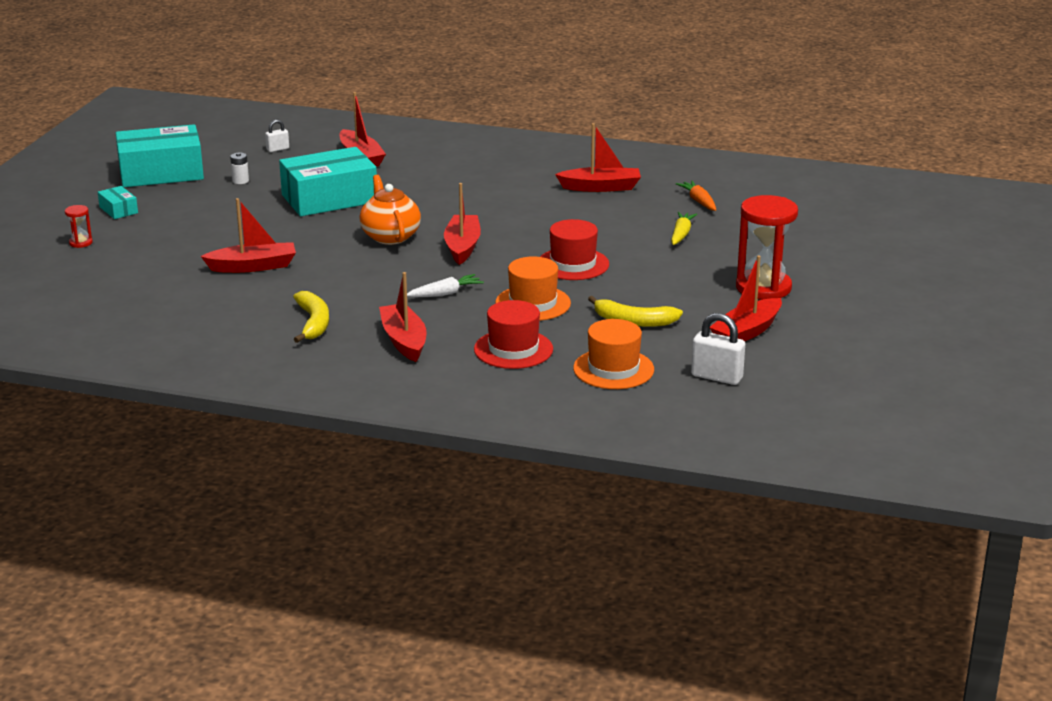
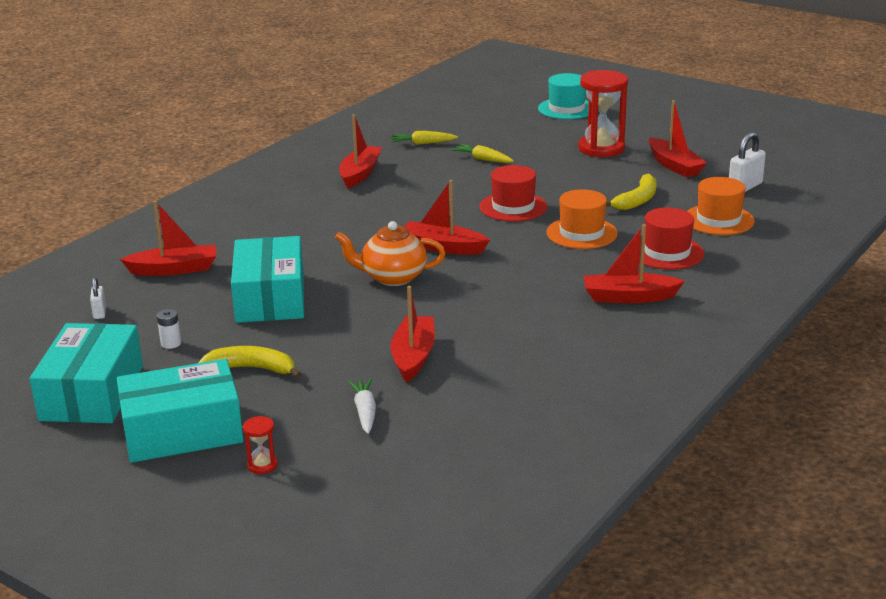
camera: 70 degrees left, 0 degrees up
turquoise box [98,186,138,219] -> turquoise box [117,359,244,463], size x2.29
yellow banana [293,291,329,343] -> yellow banana moved to [199,346,302,378]
white carrot [407,274,484,297] -> white carrot moved to [348,378,376,434]
orange carrot [676,181,716,211] -> yellow carrot [392,131,458,145]
none -> turquoise hat [538,73,589,119]

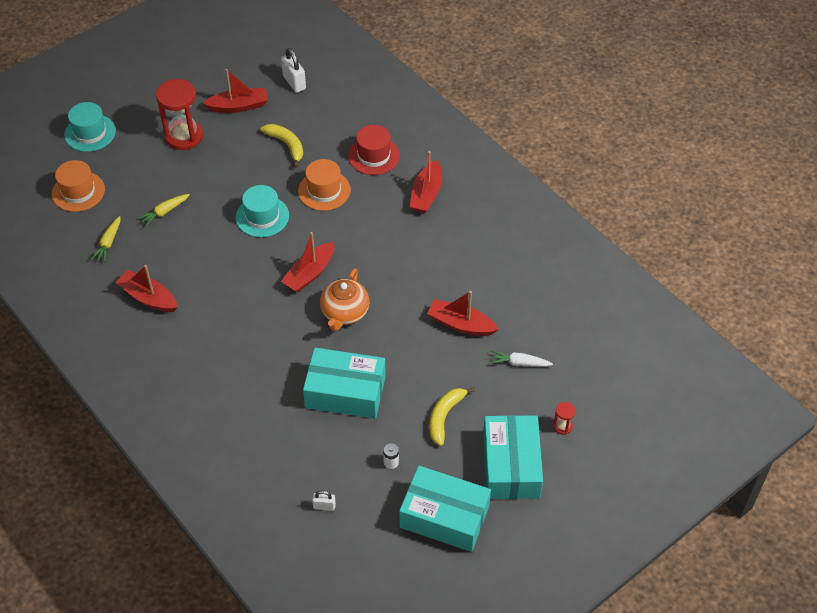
camera: 75 degrees left, 25 degrees up
red boat [120,201,216,276] -> none
red hat [479,165,547,222] -> turquoise hat [236,185,289,237]
orange hat [687,177,755,235] -> orange hat moved to [52,160,105,212]

